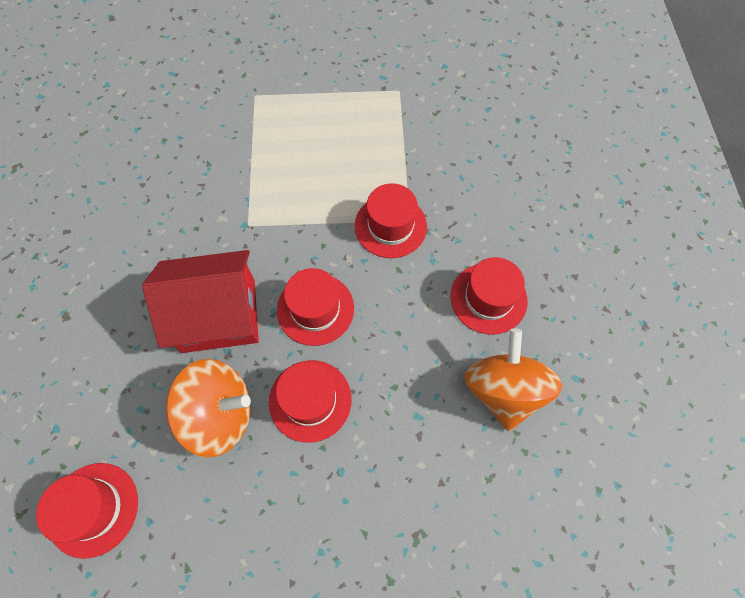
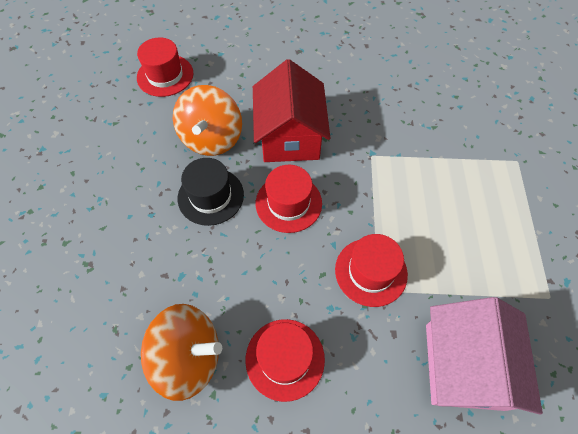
camera: 95 degrees right, 5 degrees down
red hat [269,360,352,443] -> black hat [178,158,244,226]
none -> pink house [426,297,543,415]

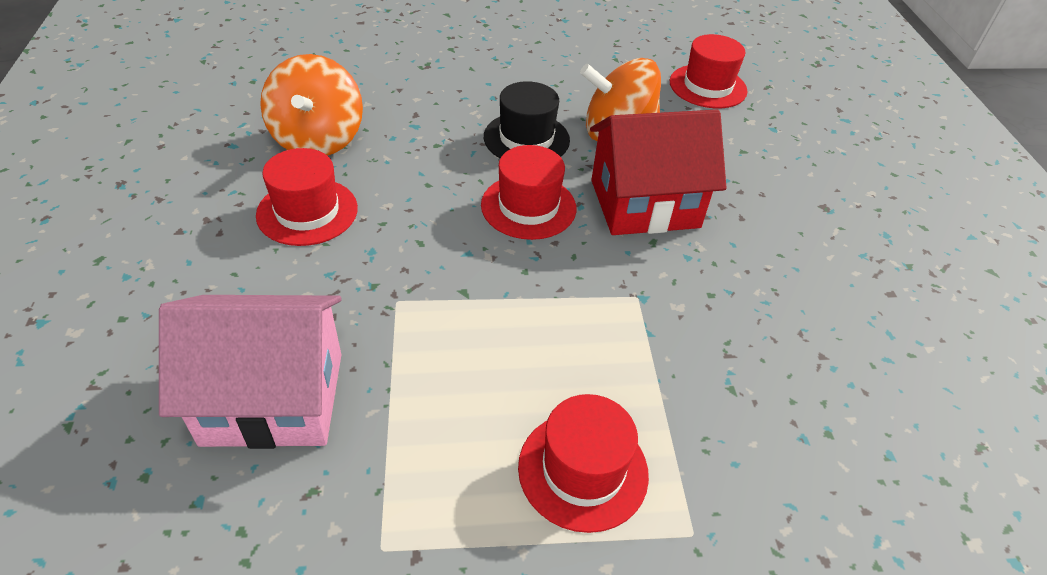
camera: 80 degrees right, 15 degrees down
red hat [335,234,408,307] -> red hat moved to [518,394,649,533]

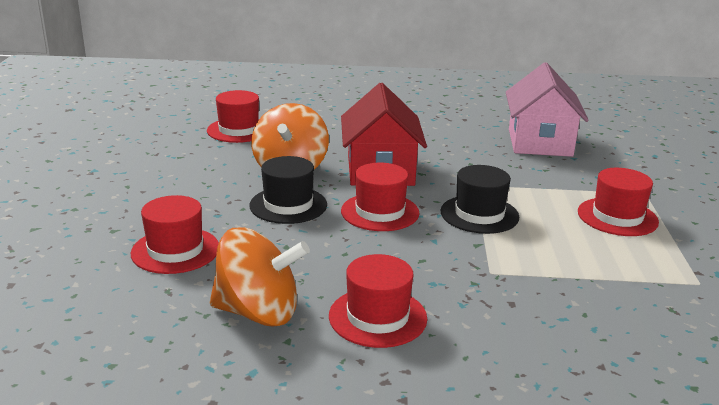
camera: 80 degrees left, 20 degrees down
pink house [159,295,342,449] -> pink house moved to [506,62,589,157]
none -> red hat [131,195,219,274]
none -> black hat [440,165,519,234]

